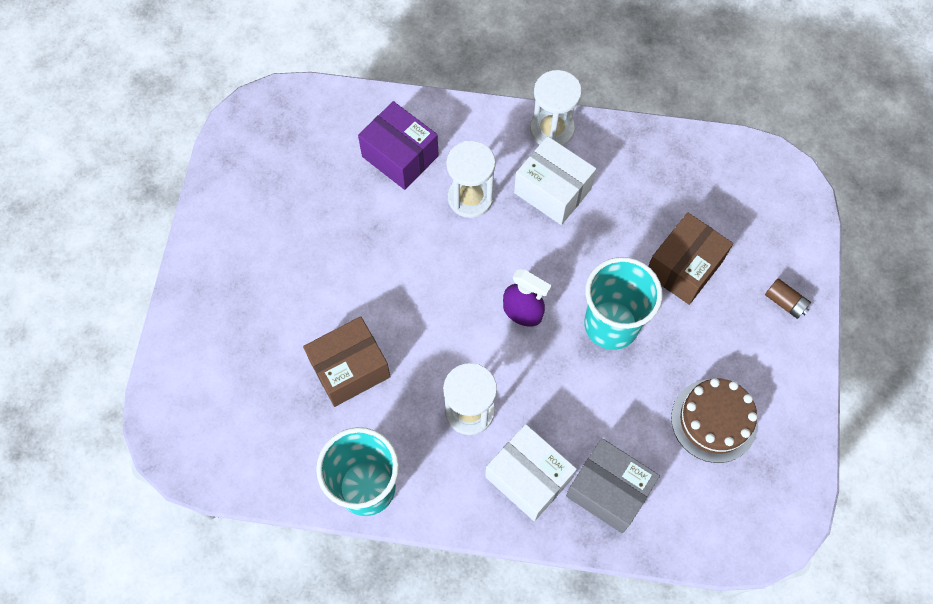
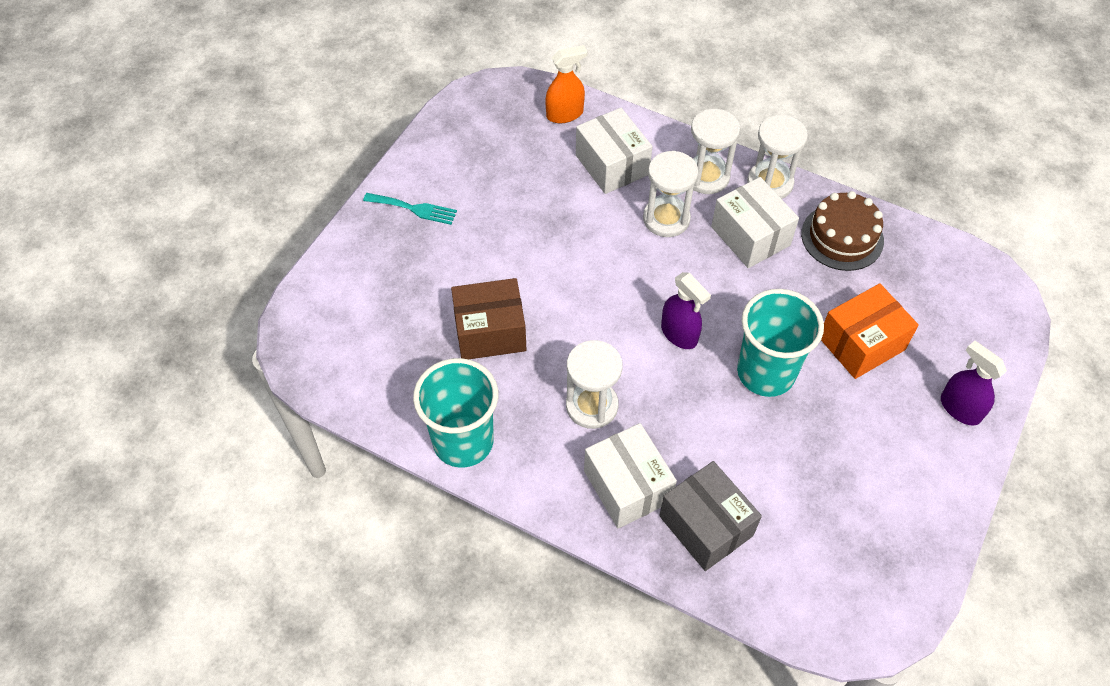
camera: 20 degrees right, 10 degrees down
purple box [358,101,439,190] -> white box [576,108,652,194]
brown box [649,213,733,305] -> orange box [821,283,919,379]
brown cake [671,378,758,463] -> brown cake moved to [801,191,884,271]
brown battery [765,278,811,319] -> purple spray bottle [941,341,1007,426]
none -> turquoise fork [363,193,457,225]
none -> orange spray bottle [545,45,587,123]
none -> white hourglass [691,109,740,194]

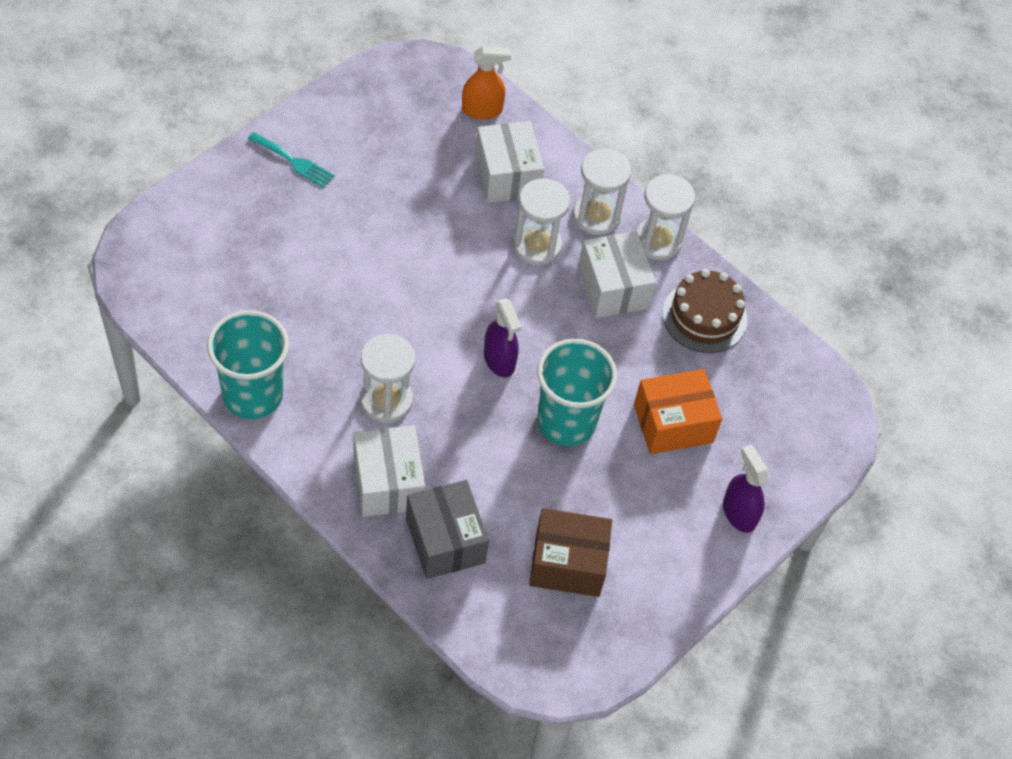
camera: 10 degrees right, 0 degrees up
brown box [451,278,527,359] -> brown box moved to [529,508,612,597]

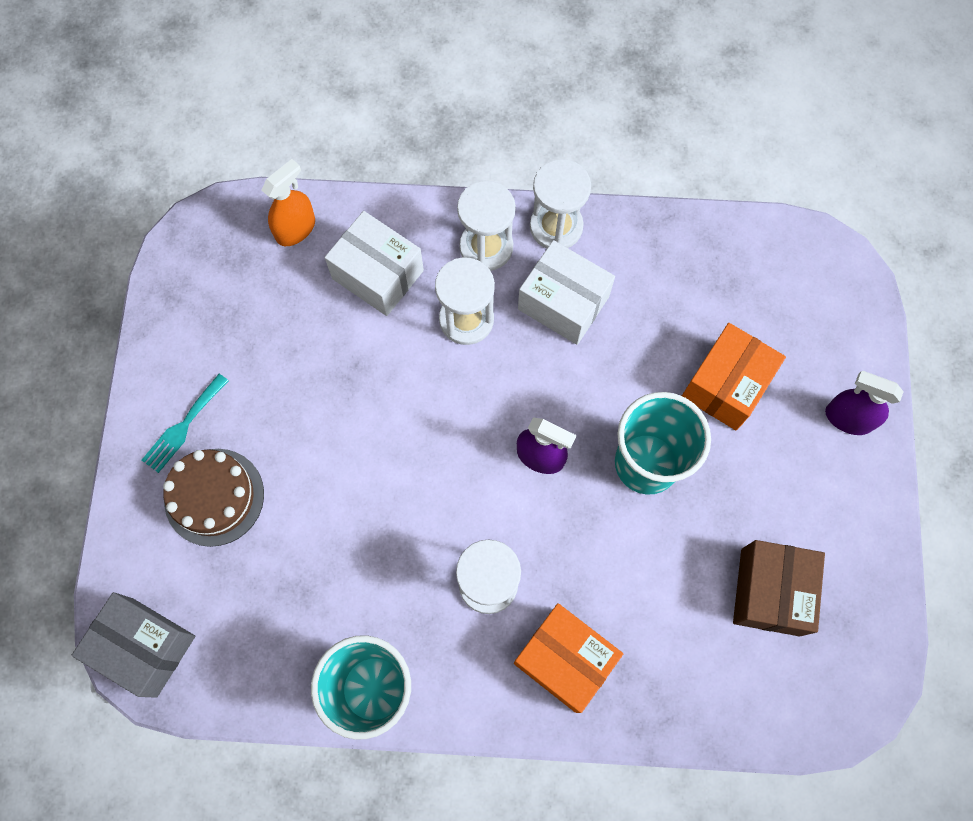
camera: 35 degrees left, 15 degrees up
turquoise fork [248,132,335,188] -> turquoise fork turned 135 degrees clockwise [142,374,229,473]
white box [353,425,425,517] -> orange box [514,603,623,713]
grey box [406,480,489,579] -> grey box moved to [71,592,195,698]
brown box [529,508,612,597] -> brown box turned 45 degrees counterclockwise [733,540,825,637]
brown cake [662,269,747,353] -> brown cake moved to [163,449,264,547]

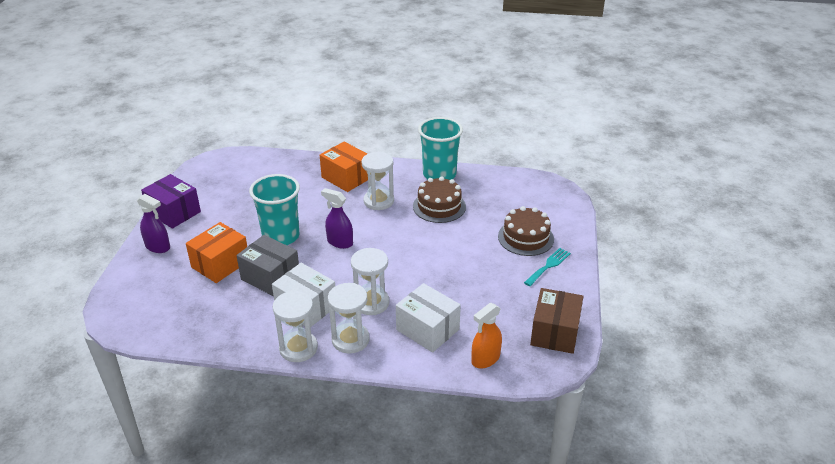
camera: 175 degrees left, 35 degrees down
grey box [71,592,195,698] -> grey box moved to [236,235,299,296]
brown box [733,540,825,637] -> brown box moved to [530,288,584,354]
none -> purple box [141,174,201,229]
none -> brown cake [413,176,466,223]

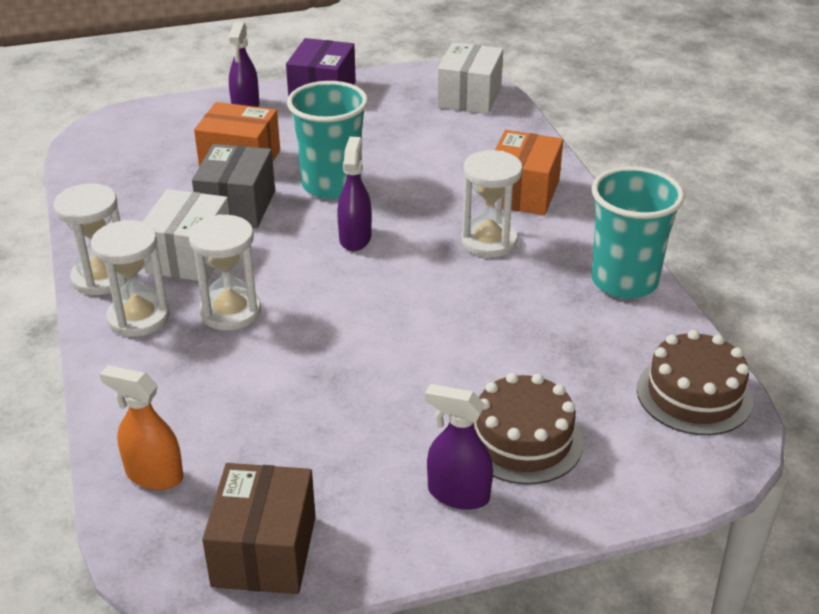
camera: 65 degrees right, 0 degrees up
white box [396,283,461,353] -> white box moved to [437,42,503,114]
brown cake [413,176,466,223] -> brown cake moved to [637,330,753,435]
turquoise fork [524,248,571,286] -> purple spray bottle [425,384,493,510]
brown box [530,288,584,354] -> brown box turned 75 degrees counterclockwise [202,463,316,594]

